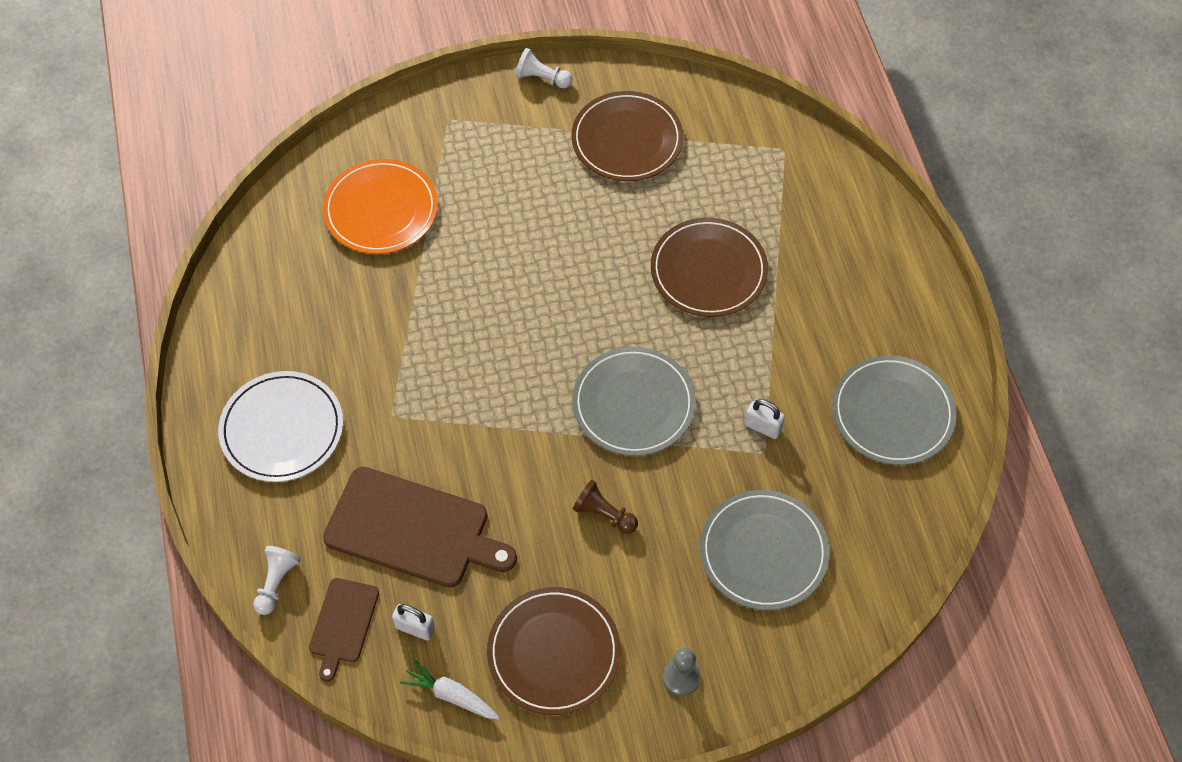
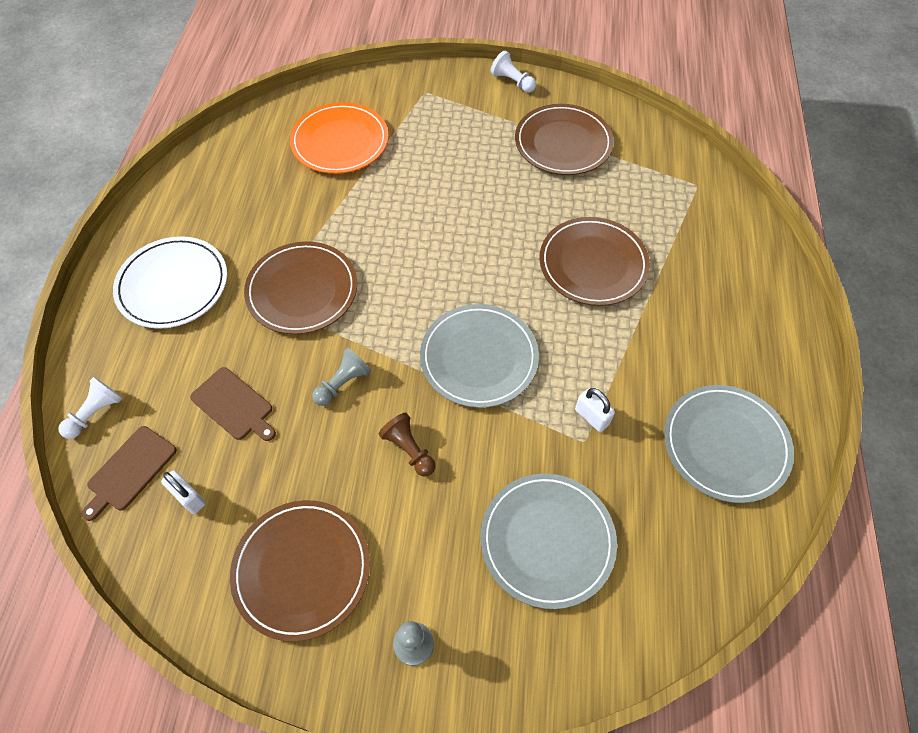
camera: 20 degrees right, 0 degrees up
brown cutting board [323,467,517,588] -> brown cutting board [190,367,276,441], size x0.54
white carrot [400,659,500,720] -> none
none -> brown plate [244,241,357,334]
none -> grey pawn [312,348,371,406]

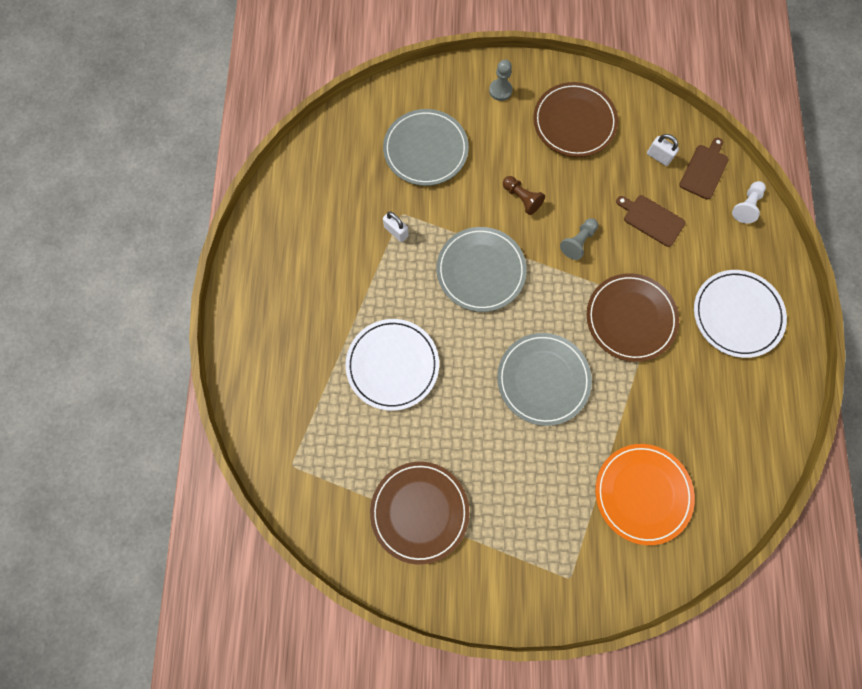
camera: 175 degrees right, 15 degrees up
white pawn [490,51,536,93] -> none
brown plate [539,217,650,306] -> white plate [346,319,439,411]
grey plate [664,385,794,503] -> grey plate moved to [497,333,592,426]

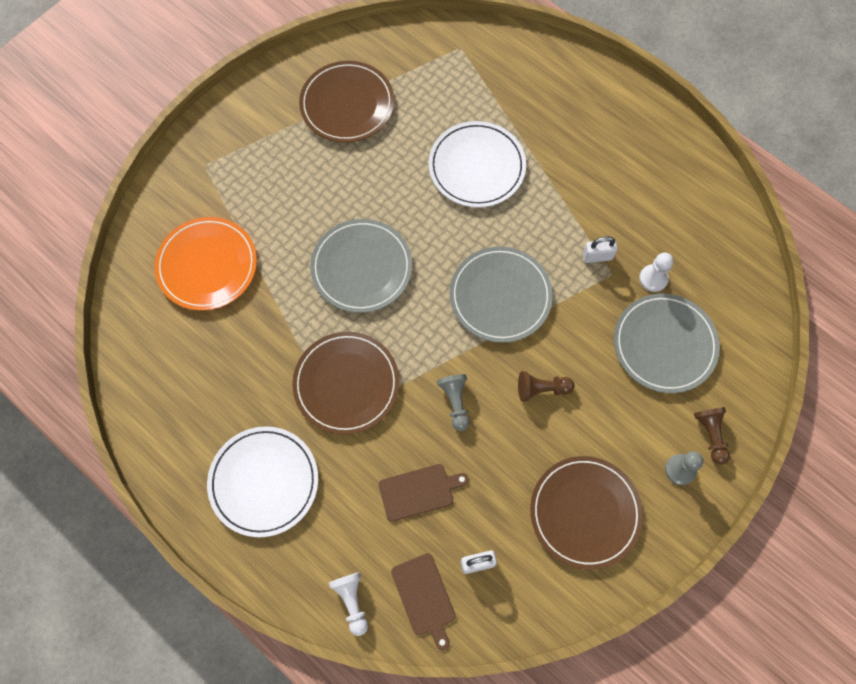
camera: 130 degrees right, 5 degrees down
none -> white pawn [639,252,673,292]
none -> brown pawn [694,407,730,465]

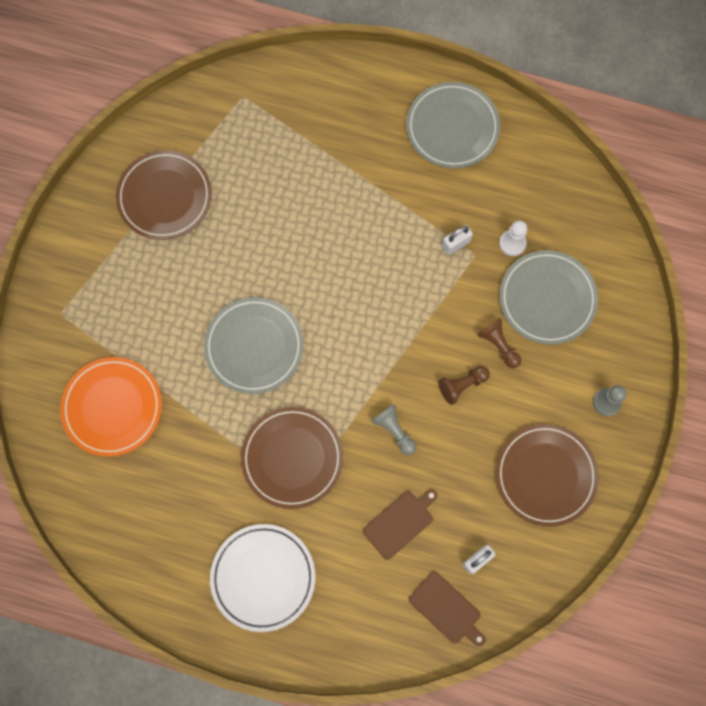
camera: 25 degrees left, 5 degrees up
white pawn [329,572,368,636] -> none
white plate [429,121,526,208] -> none
grey plate [450,247,553,343] -> grey plate moved to [406,82,500,168]
brown pawn [694,407,730,465] -> brown pawn moved to [477,318,521,368]

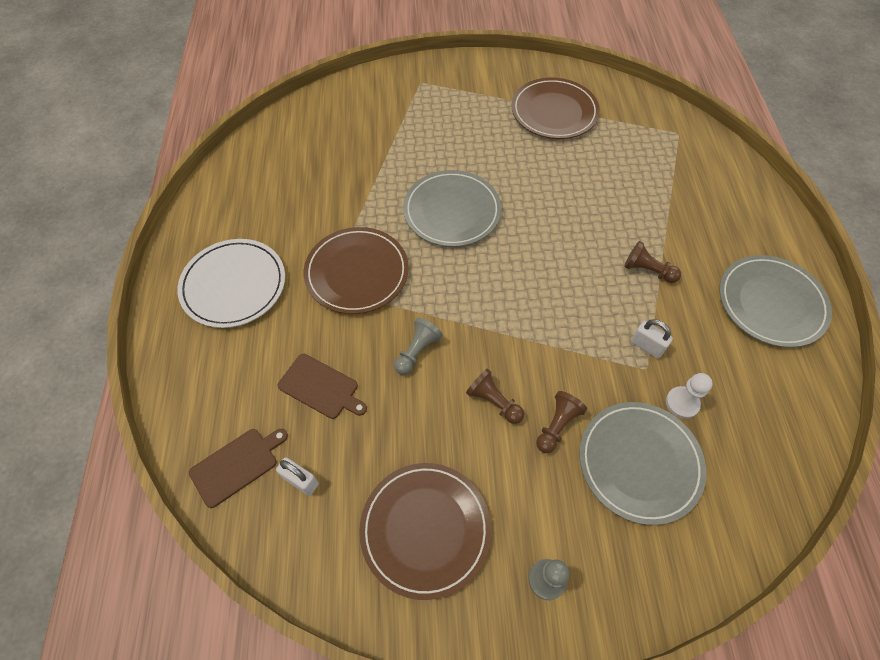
camera: 70 degrees right, 15 degrees down
orange plate [60,357,162,457] -> none
brown cutting board [409,571,486,646] -> brown cutting board turned 150 degrees counterclockwise [189,429,288,508]
none -> brown pawn [624,241,681,283]

